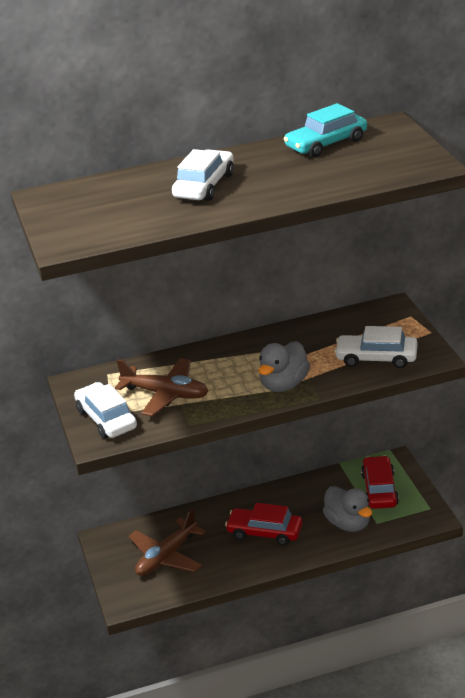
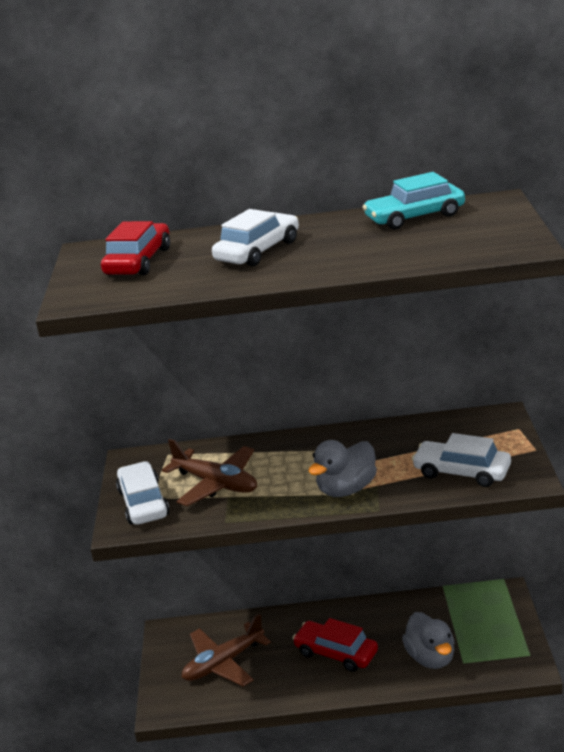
camera: 15 degrees right, 5 degrees down
red car [361,456,399,509] -> red car moved to [101,221,170,275]

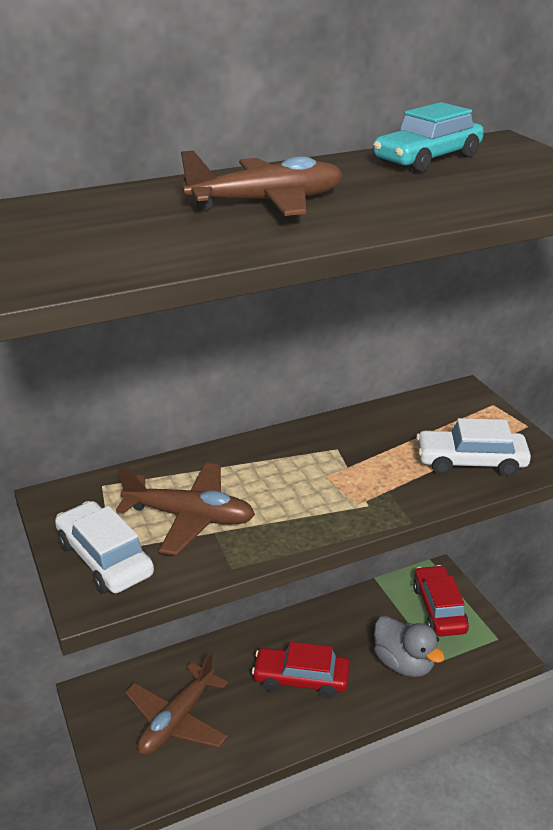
camera: 25 degrees left, 5 degrees up
red car [101,221,170,275] -> red car moved to [413,565,469,637]
white car [212,209,299,267] -> brown plane [181,151,343,216]
grey duck [308,440,377,497] -> none

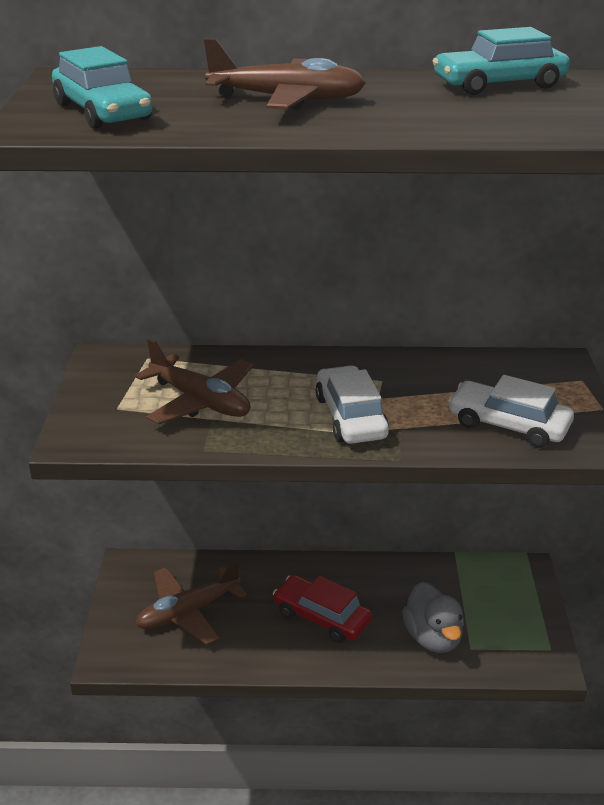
camera: 25 degrees right, 0 degrees up
white car [55,501,154,593] -> white car moved to [315,365,389,444]
red car [413,565,469,637] -> none
none -> turquoise car [52,46,153,129]

